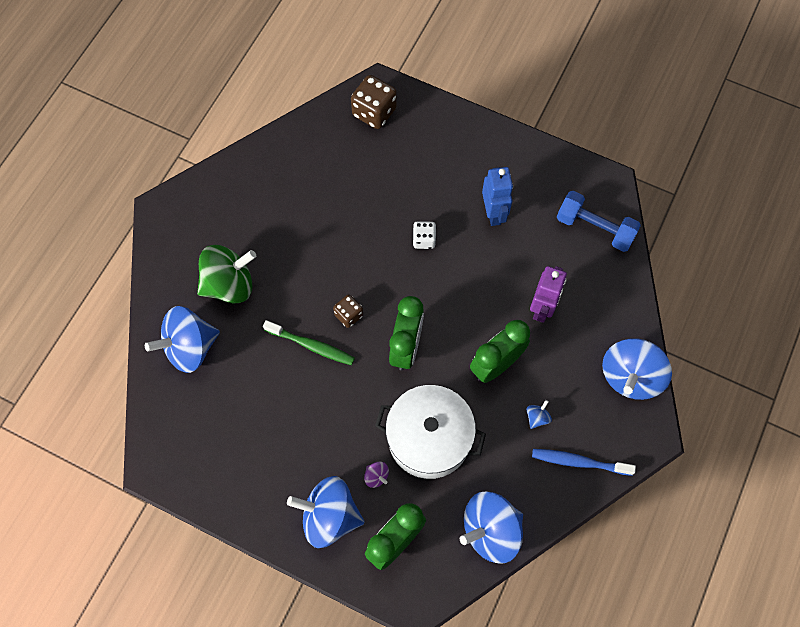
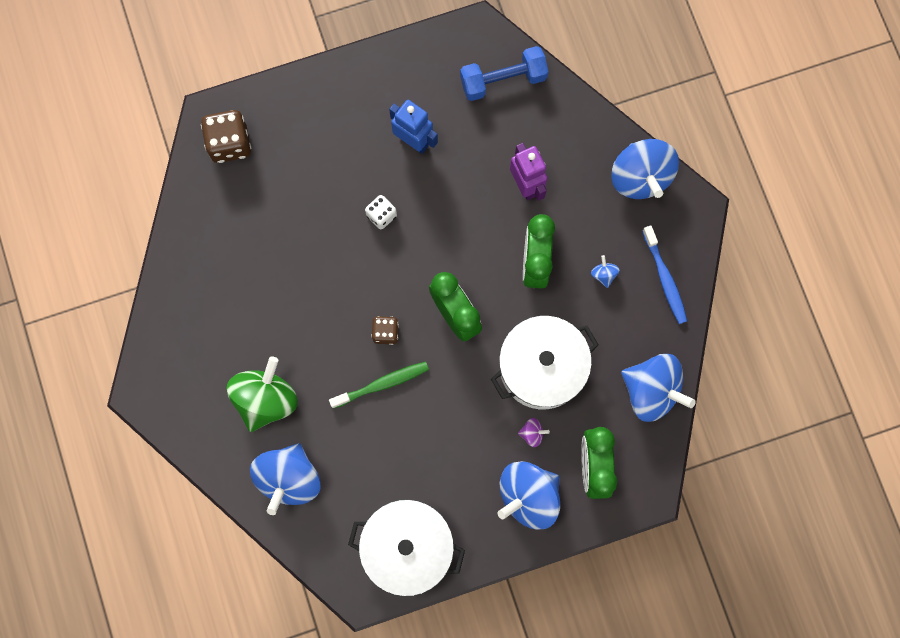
camera: 45 degrees left, 10 degrees up
blue spinning top [460,491,523,564] -> blue spinning top turned 75 degrees counterclockwise [621,354,696,422]
blue toothbrush [532,449,636,476] -> blue toothbrush turned 75 degrees counterclockwise [642,225,687,324]
none -> white pot [348,499,465,596]

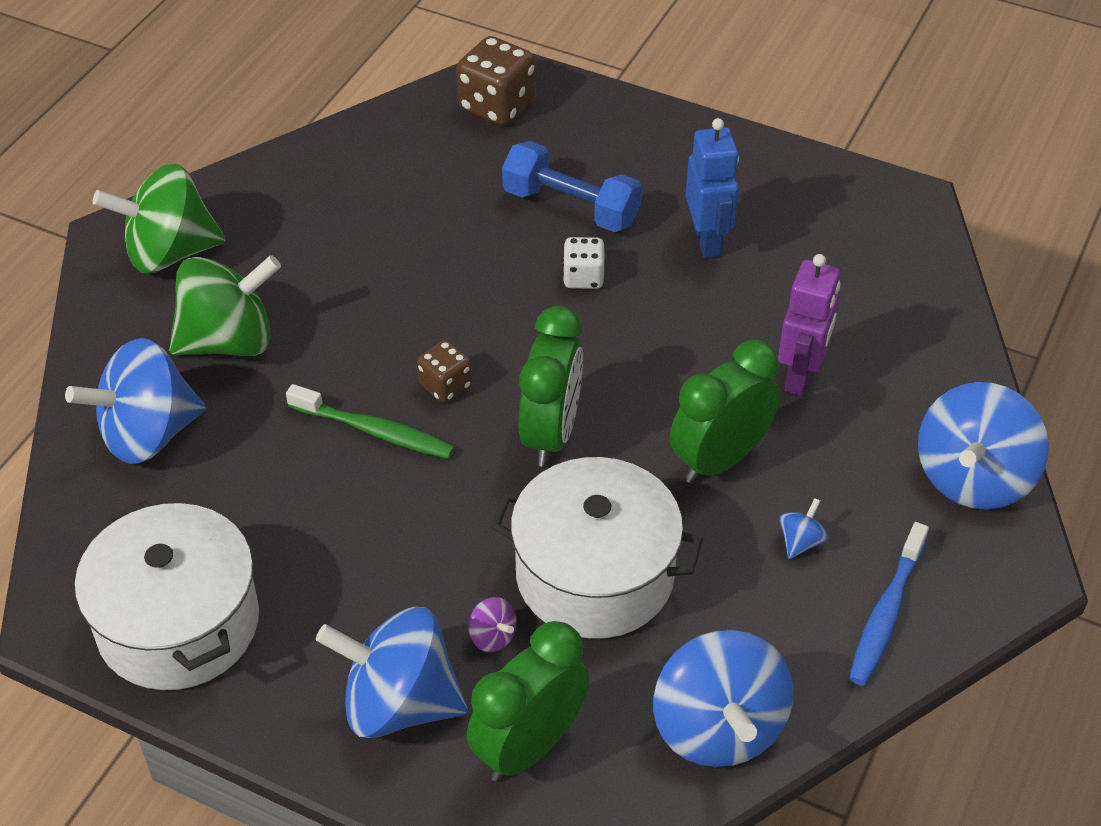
camera: 45 degrees right, 30 degrees down
blue dumbbell [460,46,548,101] -> blue dumbbell moved to [502,141,642,232]
none -> green spinning top [93,164,226,273]

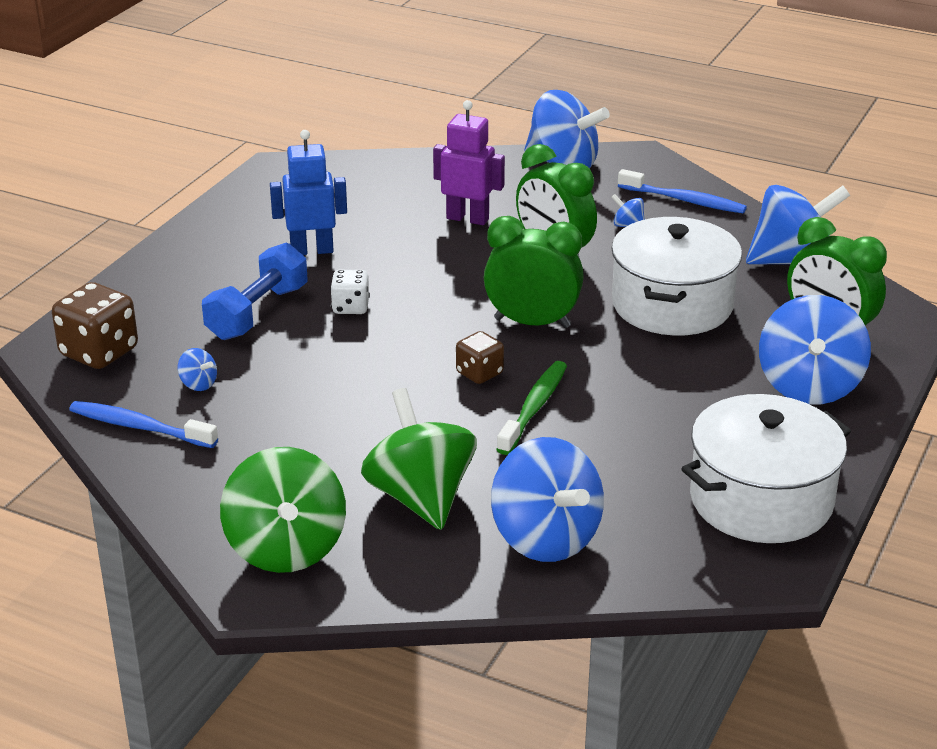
camera: 90 degrees left, 15 degrees down
purple spinning top [468,597,517,652] -> none
none -> blue toothbrush [69,401,218,448]
none -> blue spinning top [178,348,217,391]

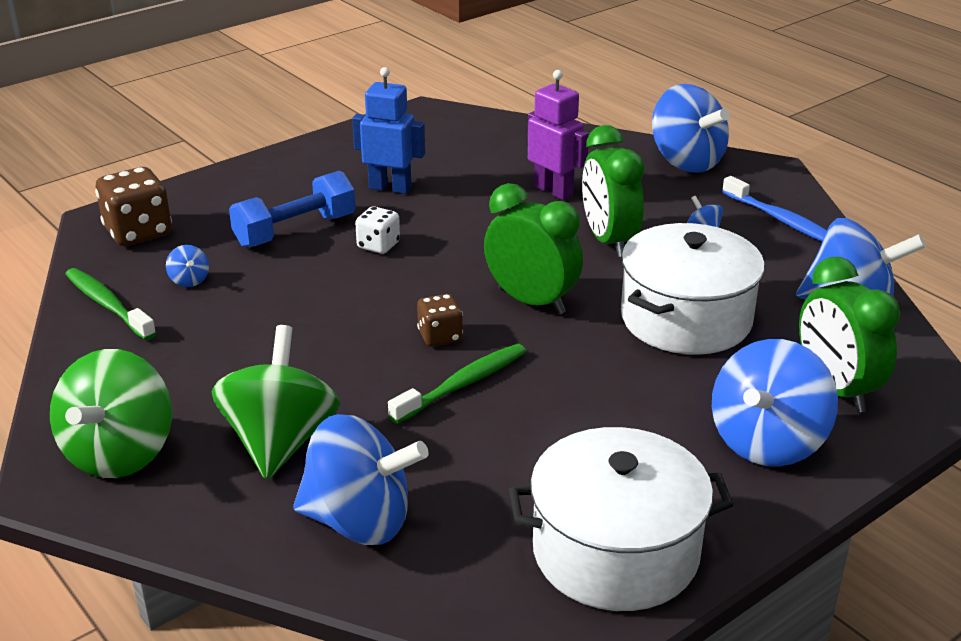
camera: 25 degrees right, 0 degrees up
blue toothbrush [69,401,218,448] -> green toothbrush [65,268,156,340]
blue spinning top [491,437,604,562] -> blue spinning top turned 75 degrees counterclockwise [293,414,428,545]

